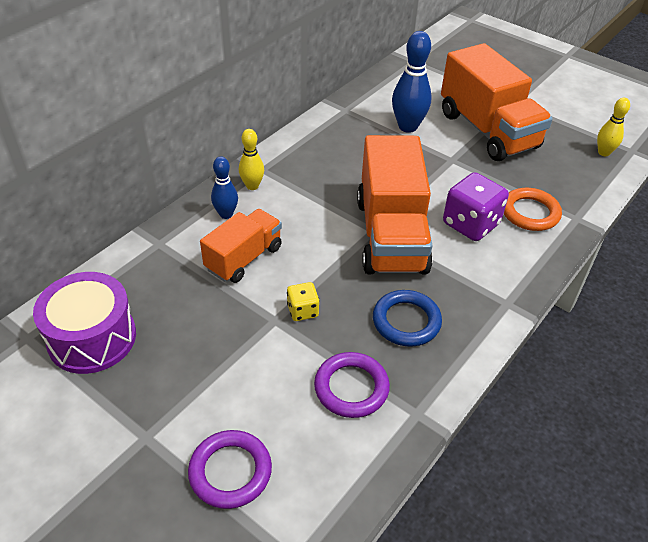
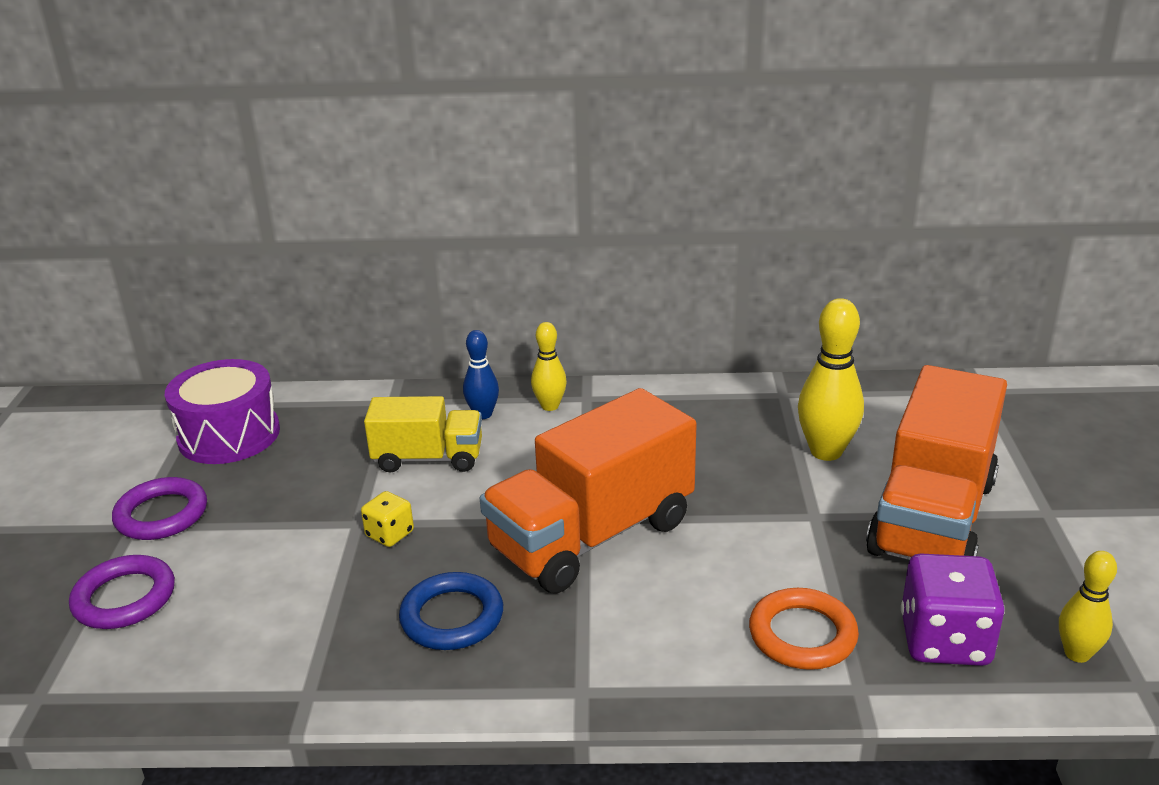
camera: 55 degrees right, 15 degrees down
orange truck [200,209,282,283] -> yellow truck [364,396,482,473]
purple ring [314,352,390,418] -> purple ring moved to [112,477,207,540]
blue bowling pin [392,31,432,133] -> yellow bowling pin [798,298,864,461]
purple dice [443,172,509,241] -> purple dice moved to [901,554,1005,666]

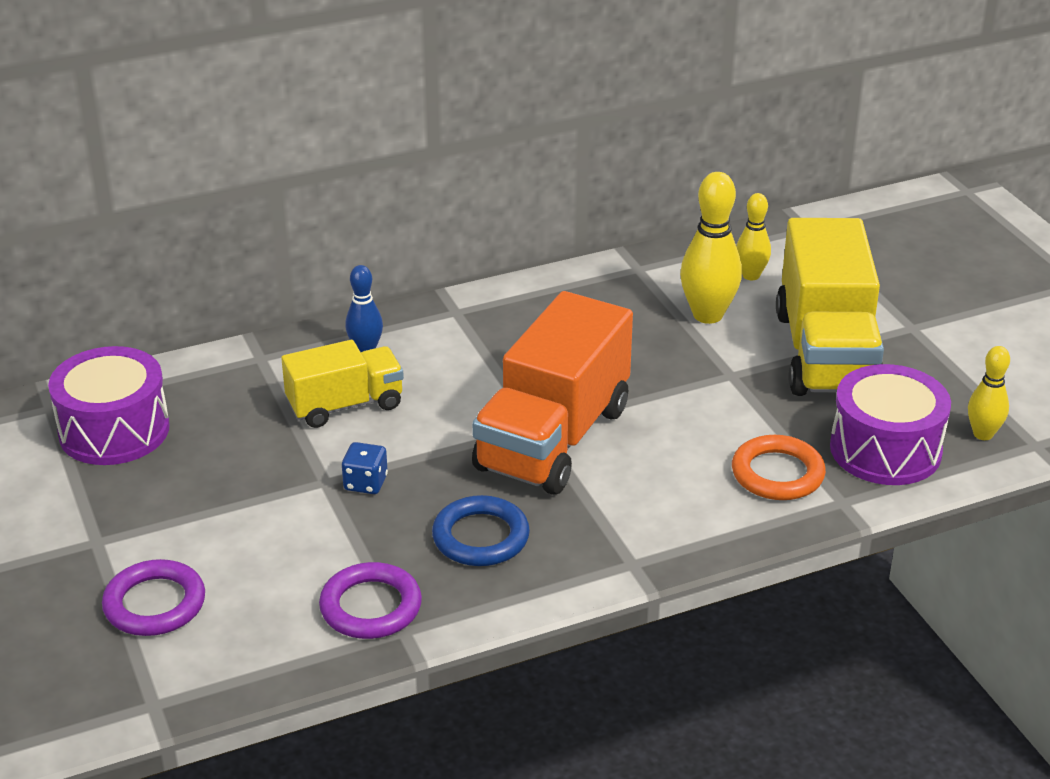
camera: 25 degrees left, 5 degrees up
purple ring [112,477,207,540] -> purple ring moved to [319,562,422,639]
yellow dice [361,491,414,547] -> blue dice [342,442,388,494]
yellow bowling pin [531,322,567,411] -> yellow bowling pin moved to [736,193,771,280]
orange truck [866,365,1007,560] -> yellow truck [776,218,884,396]
purple dice [901,554,1005,666] -> purple drum [830,364,951,485]

